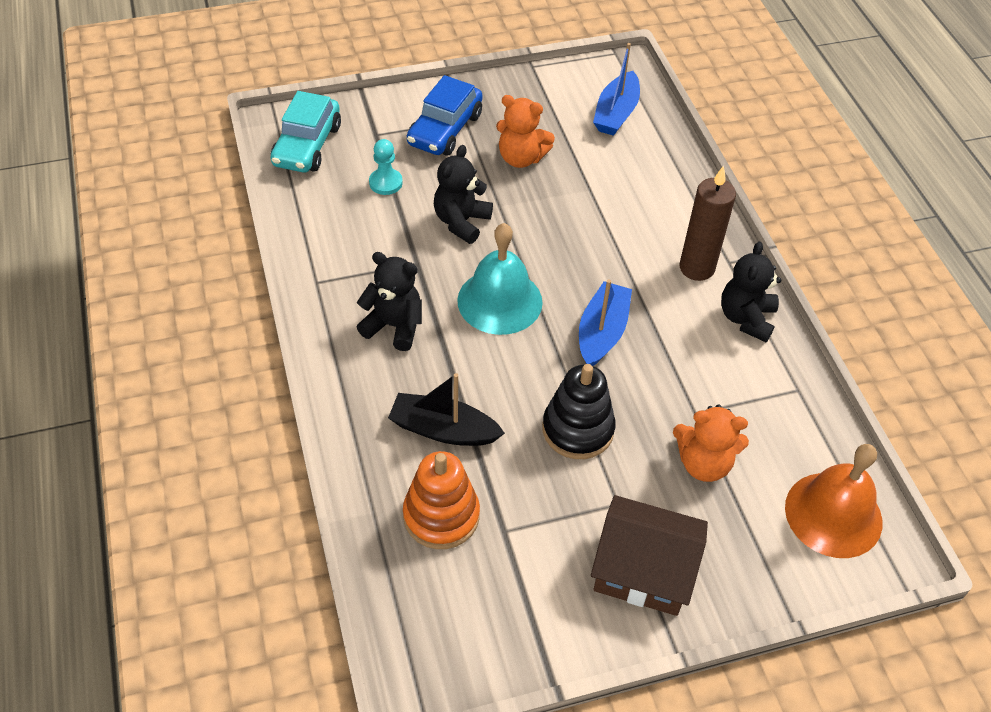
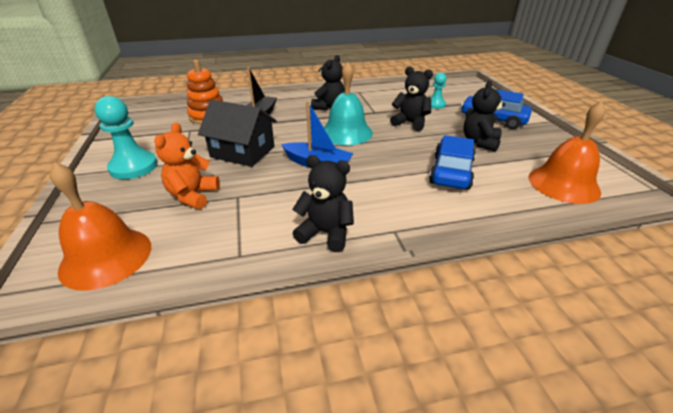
camera: 95 degrees right, 15 degrees down
turquoise car [270,91,341,172] -> none
orange teddy bear [496,95,555,168] -> black teddy bear [464,81,506,152]
black stacking toy [542,364,616,459] -> black house [198,100,277,167]
brown house [591,495,708,616] -> turquoise pawn [95,96,157,179]
blue boat [593,43,640,136] -> orange bell [528,101,606,204]
brown candle [680,165,736,281] -> none
none -> blue car [429,135,476,190]

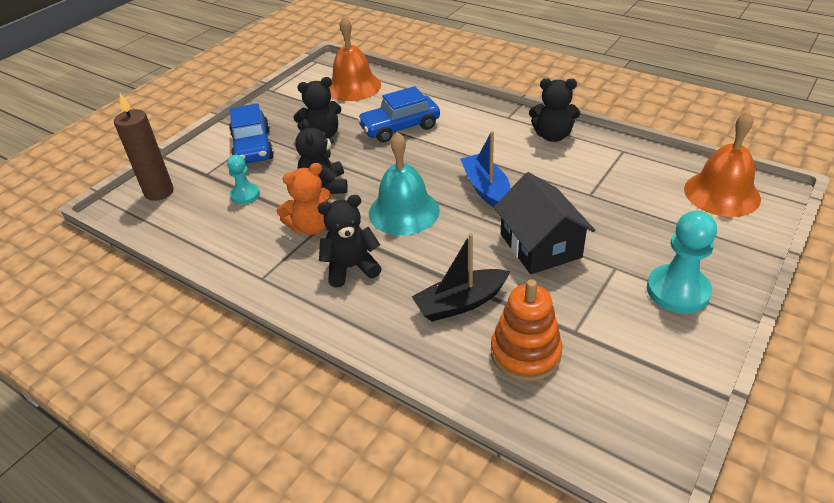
camera: 130 degrees left, 5 degrees up
orange teddy bear [154,122,220,209] -> orange teddy bear moved to [277,163,331,235]
black teddy bear [292,155,354,252] -> black teddy bear turned 60 degrees counterclockwise [529,78,580,142]
none -> brown candle [114,93,174,201]

